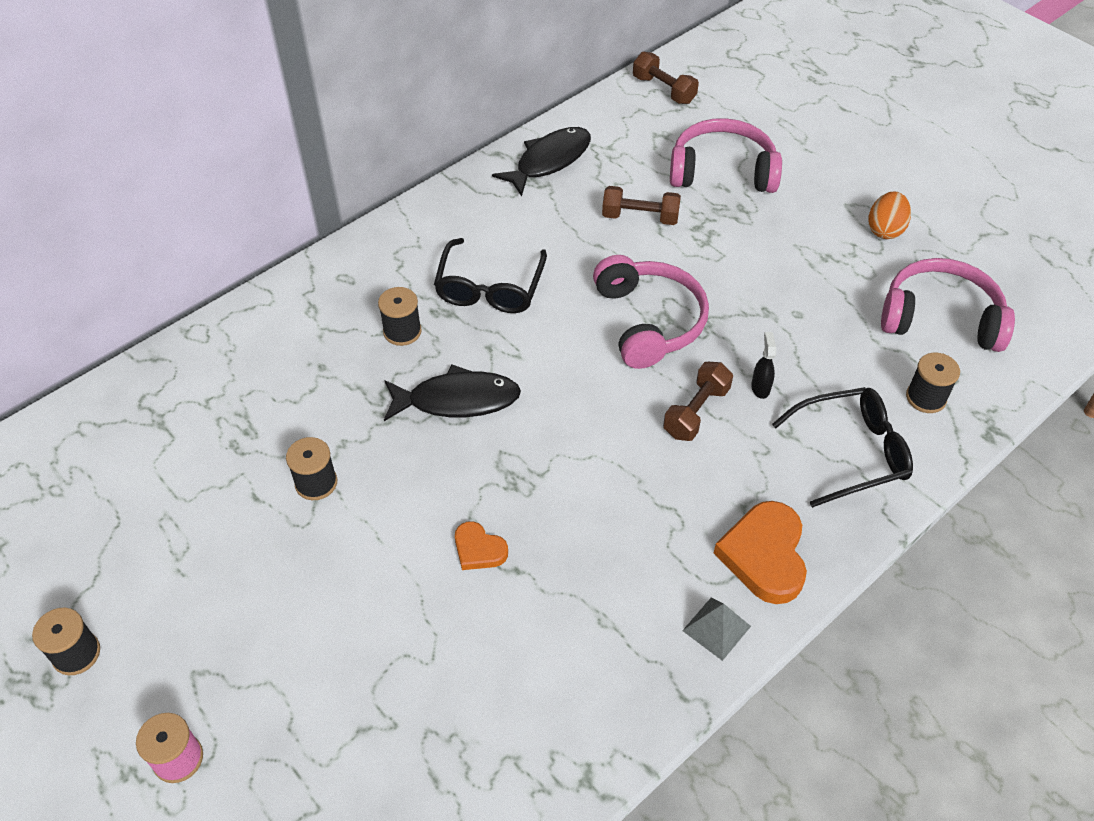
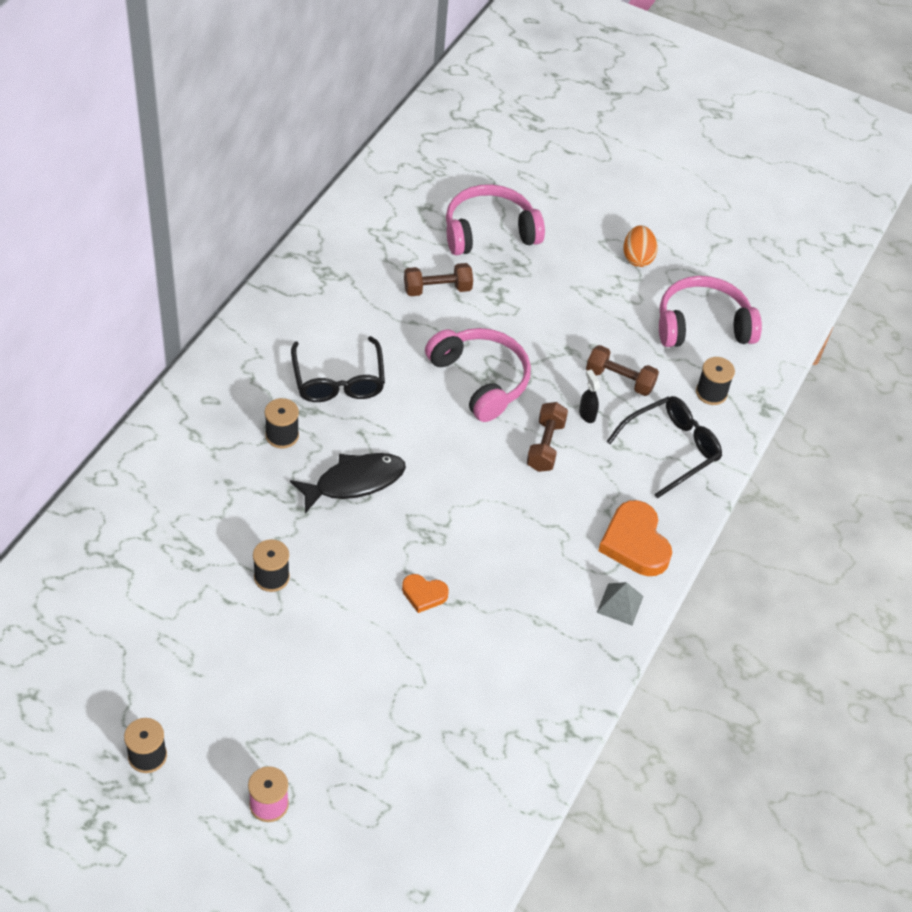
camera: 25 degrees left, 0 degrees up
black fish [492,127,591,196] -> none
brown dumbbell [633,52,699,104] -> brown dumbbell moved to [586,345,659,396]

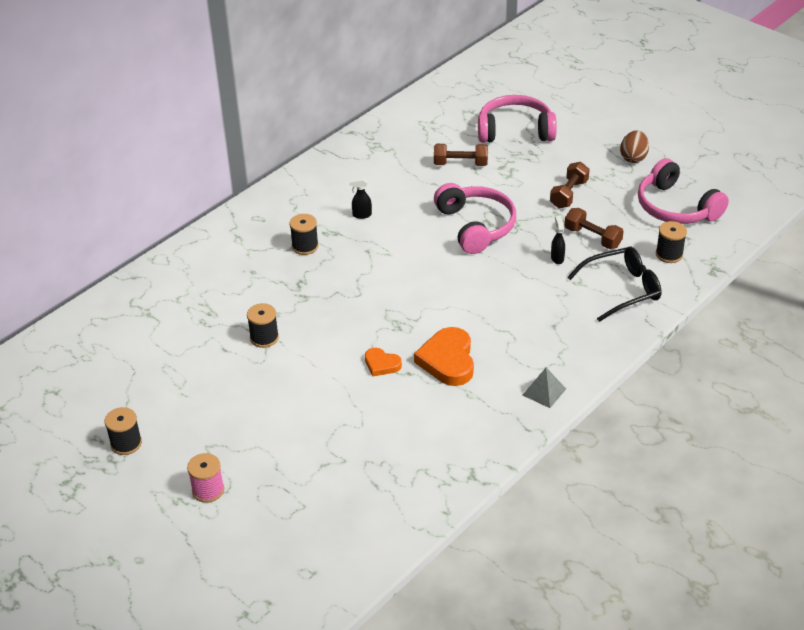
camera: 20 degrees right, 10 degrees down
black fish [290,453,406,514] -> none
black glasses [291,336,385,402] -> black spray bottle [349,178,372,219]
brown dumbbell [527,402,568,472] -> brown dumbbell moved to [550,162,590,208]
orange heart [598,500,672,576] -> orange heart moved to [414,327,474,386]
orange egg [624,225,658,267] -> brown egg [620,130,649,163]
pink headphones [659,276,762,347] -> pink headphones turned 135 degrees counterclockwise [638,158,729,224]

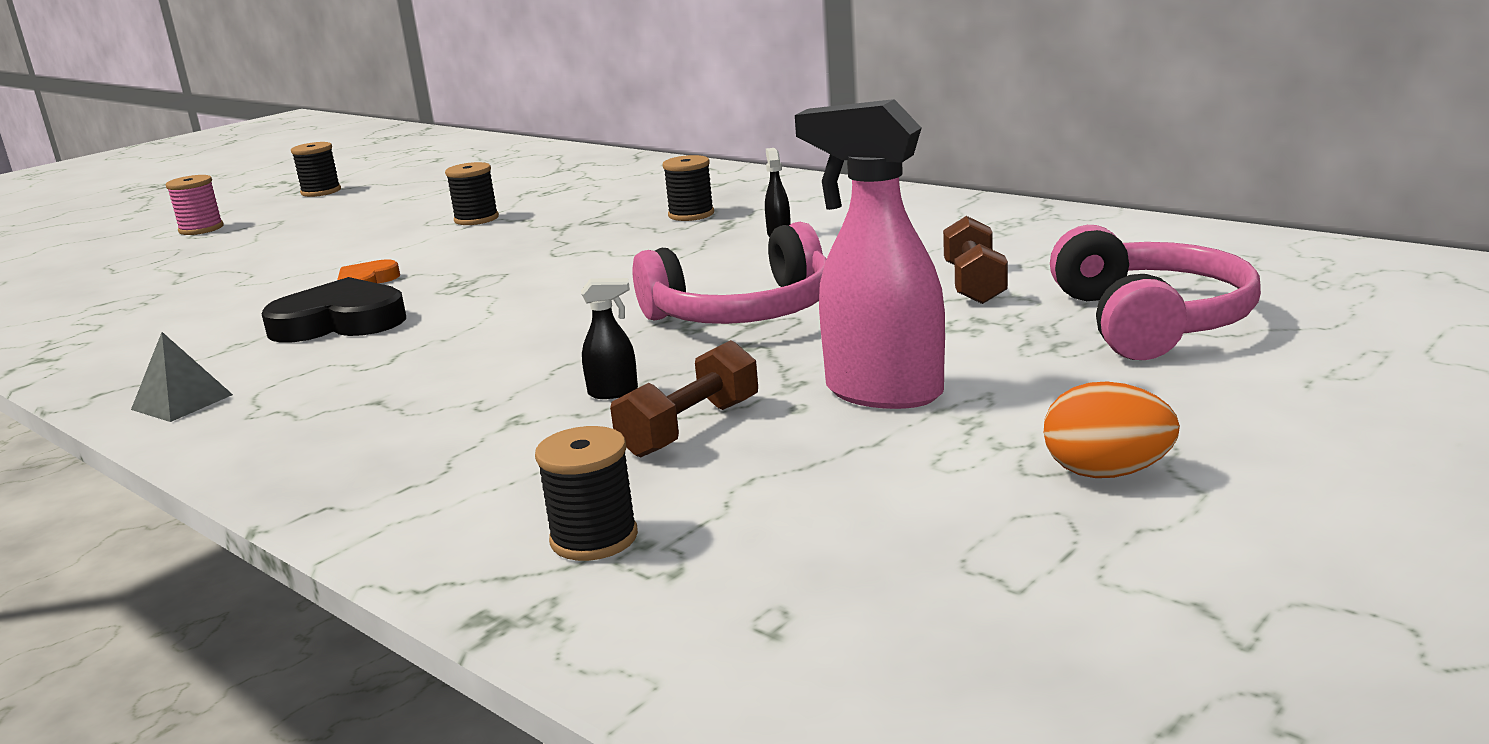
camera: 90 degrees right, 20 degrees down
orange heart [414,327,474,386] -> black heart [262,277,406,343]
brown dumbbell [550,162,590,208] -> pink spray bottle [795,99,945,409]
black glasses [567,247,662,322] -> none
brown egg [620,130,649,163] -> orange egg [1044,381,1180,478]
pink headphones [638,158,729,224] -> none

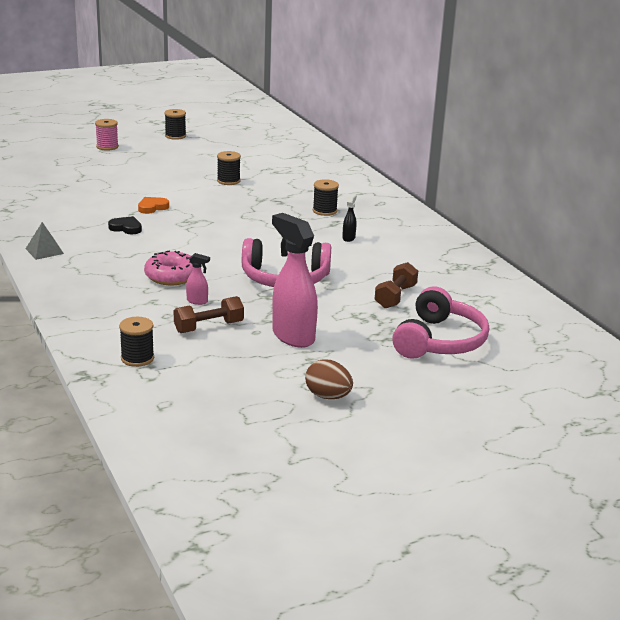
camera: 20 degrees right, 5 degrees up
black heart [262,277,406,343] -> black heart [108,216,142,234], size x0.55
black spray bottle [581,278,638,399] -> pink spray bottle [186,253,210,305]
orange egg [1044,381,1180,478] -> brown egg [305,359,353,399]
none -> pink donut [144,251,193,285]

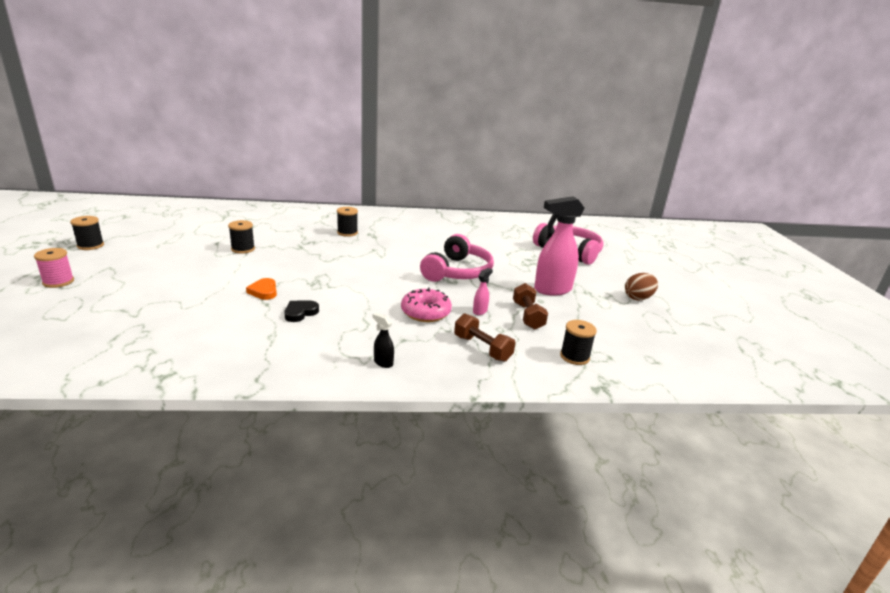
camera: 70 degrees left, 0 degrees up
grey pyramid [26,222,64,260] -> none
black spray bottle [342,194,357,242] -> black spray bottle moved to [372,312,394,368]
brown dumbbell [374,262,418,308] -> brown dumbbell moved to [454,314,516,362]

